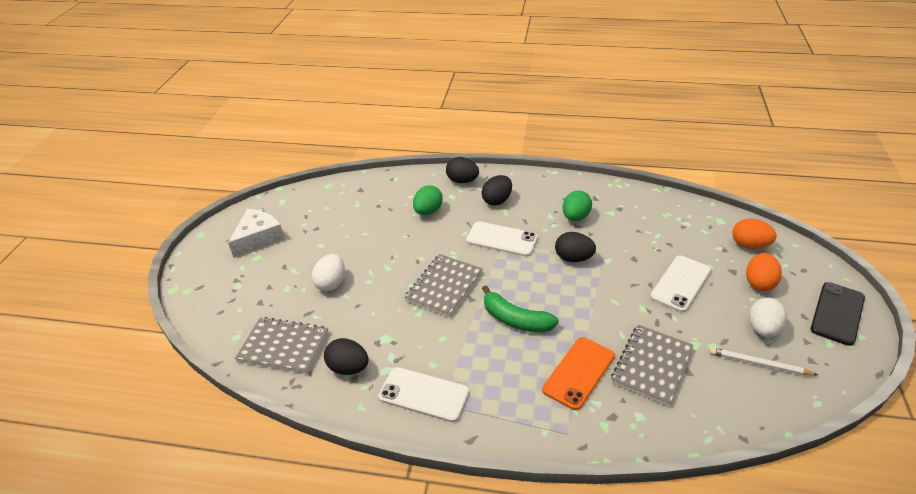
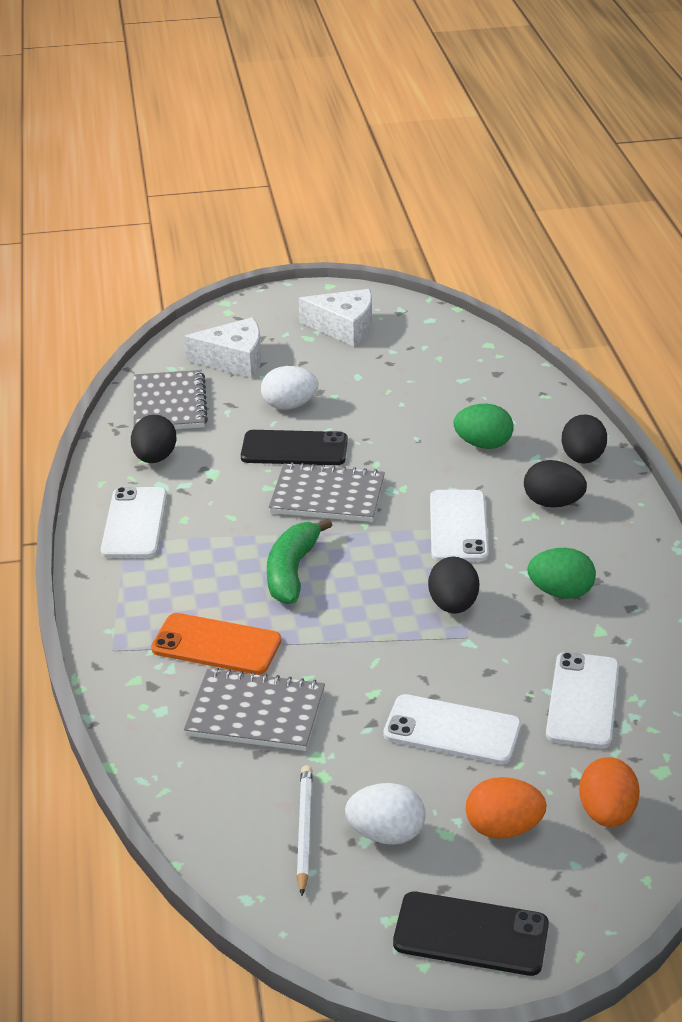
camera: 70 degrees right, 5 degrees down
none -> white cheese [184,317,261,378]
none -> black phone [241,430,348,465]
none -> white phone [546,652,619,749]

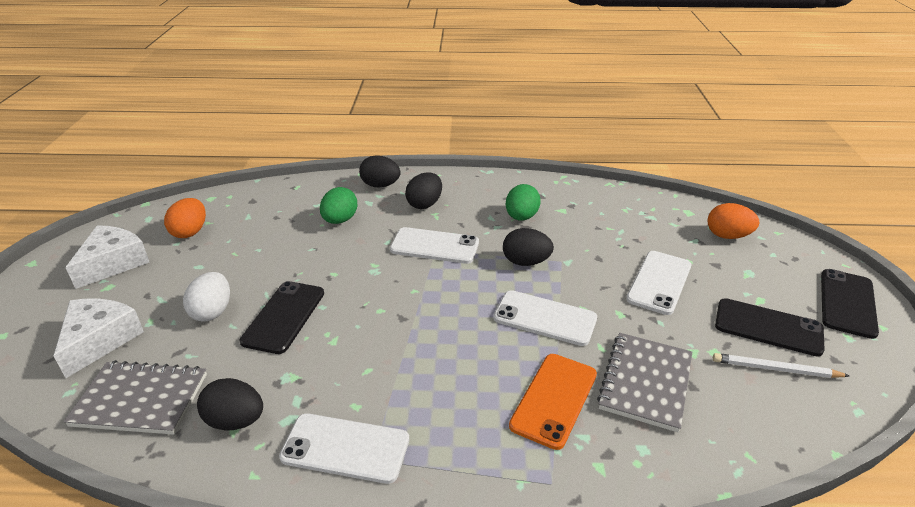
camera: 80 degrees left, 0 degrees up
green banana [267,519,332,604] -> none
grey notebook [269,462,385,522] -> none
white egg [345,783,426,845] -> black phone [715,298,825,357]
orange egg [466,777,547,839] -> orange egg moved to [164,198,206,238]
white phone [546,652,619,749] -> white phone moved to [493,290,597,346]

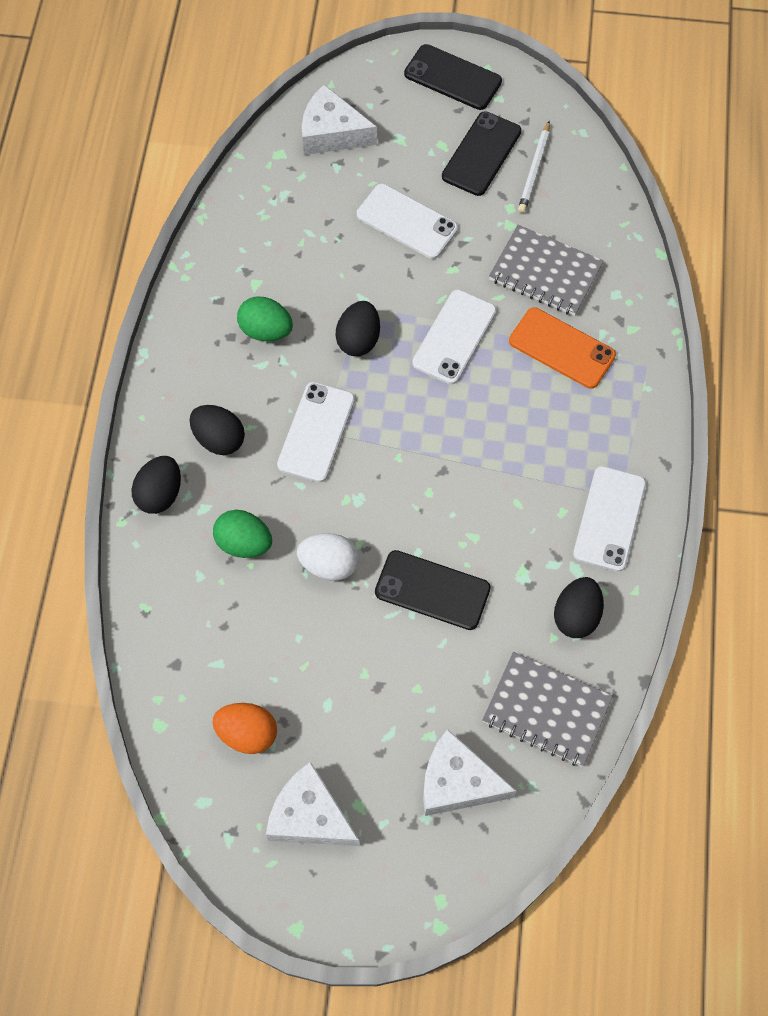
camera: 85 degrees left, 30 degrees up
grey notebook [64,360,207,435] -> grey notebook turned 75 degrees counterclockwise [482,652,613,767]
white egg [183,272,230,321] -> white egg moved to [297,533,359,581]
orange egg [707,203,759,239] -> white cheese [302,85,377,155]

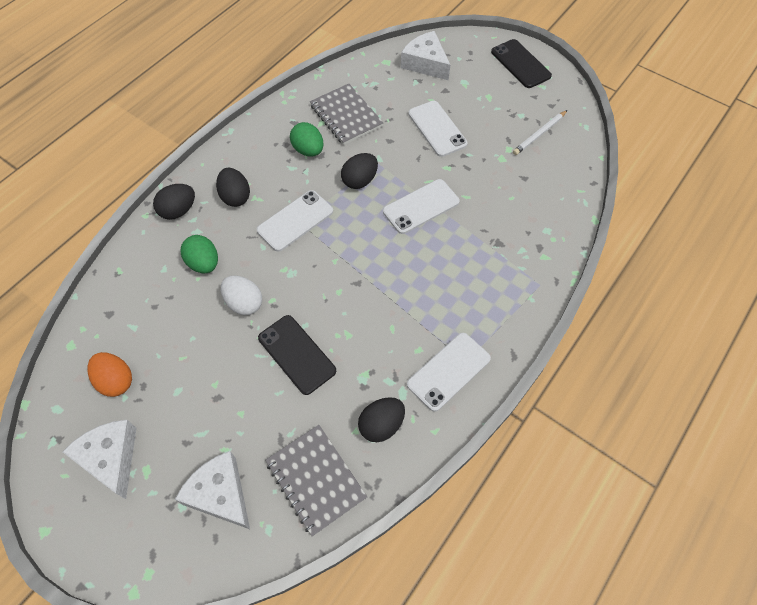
camera: 30 degrees right, 5 degrees down
black phone [442,111,521,196] -> none
grey notebook [489,225,604,316] -> grey notebook moved to [310,84,383,145]
orange phone [509,307,616,389] -> none

